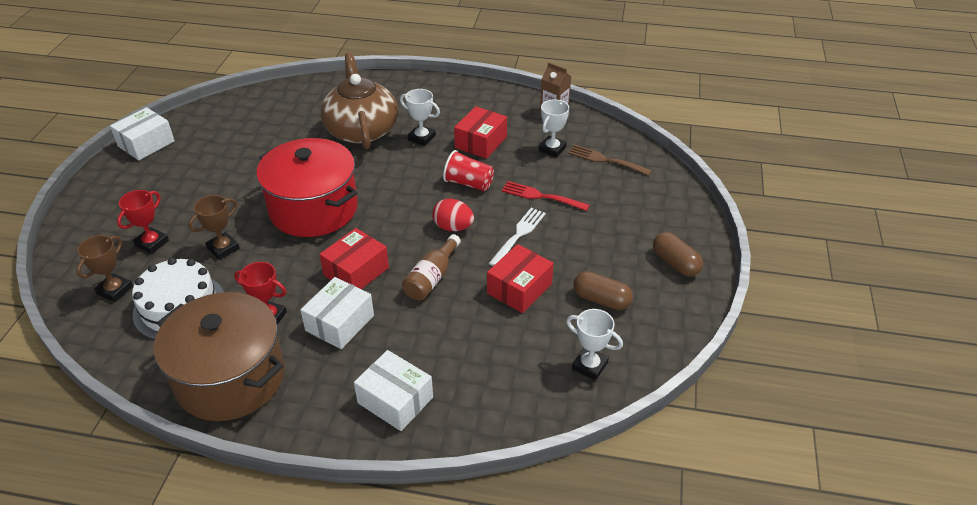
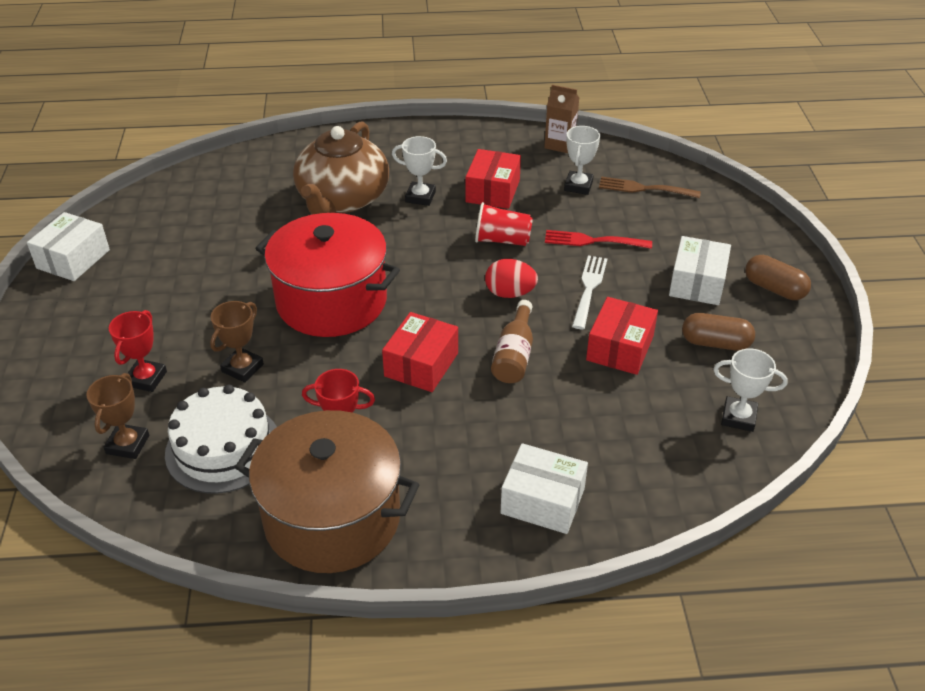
camera: 15 degrees left, 0 degrees up
white box [300,277,374,349] -> white box moved to [669,236,731,305]
brown teapot [320,53,398,149] -> brown teapot turned 135 degrees counterclockwise [293,121,389,214]

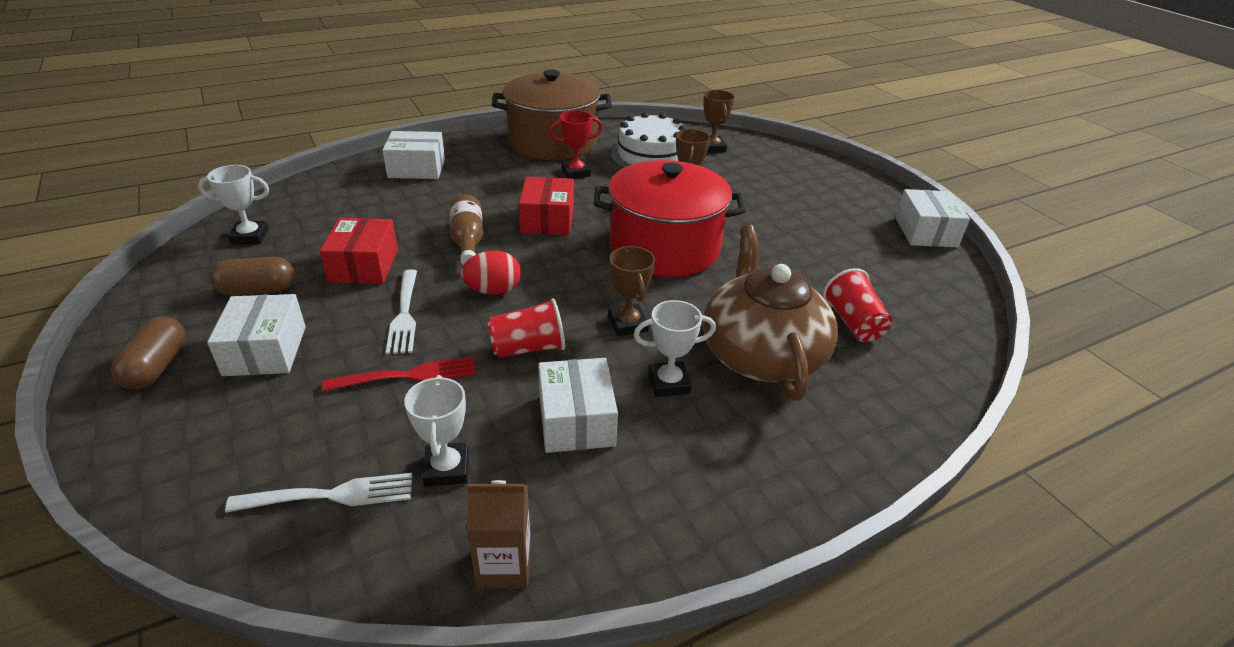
camera: 155 degrees right, 5 degrees down
red trophy [109,310,167,392] -> none
red box [465,149,521,209] -> white box [538,358,618,453]
brown fork [599,177,701,198] -> white fork [225,473,412,513]
brown capsule [745,255,811,300] -> brown capsule turned 75 degrees clockwise [111,316,186,389]
none -> brown trophy [608,246,655,336]
none -> red cup [823,268,892,342]

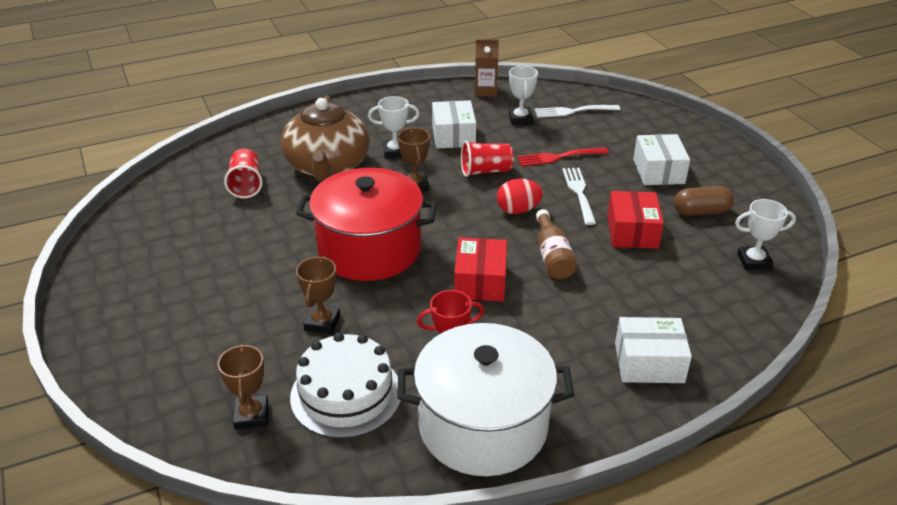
camera: 175 degrees left, 0 degrees up
brown capsule [111,316,186,389] -> none
brown pot [492,69,612,160] -> white pot [397,323,574,476]
white box [895,189,970,247] -> none

